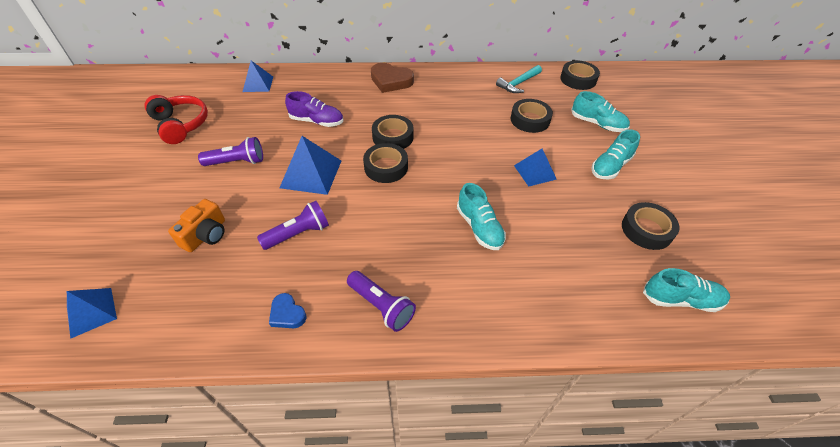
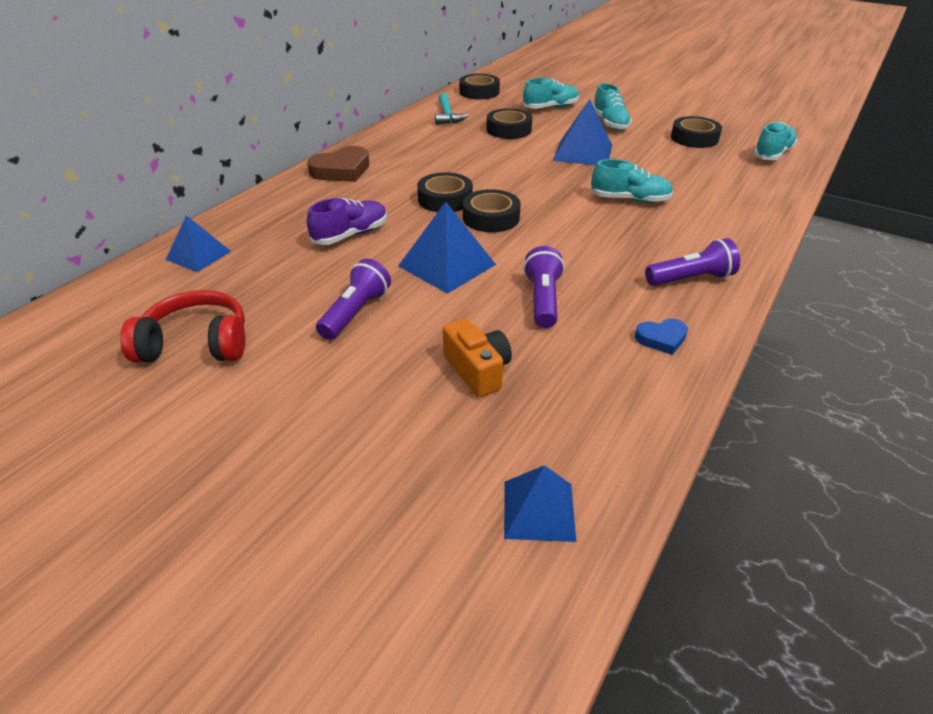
camera: 55 degrees left, 10 degrees down
blue pyramid [514,149,557,187] -> blue pyramid [553,99,612,165], size x1.53

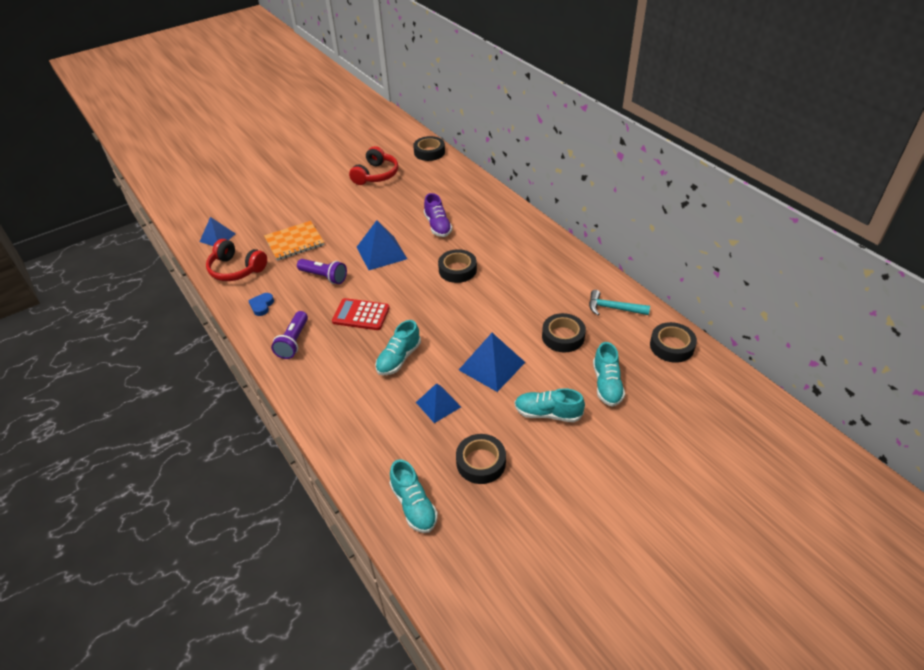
camera: 115 degrees right, 5 degrees up
blue pyramid [166,215,231,272] -> blue pyramid moved to [416,383,461,423]
brown heart [307,146,369,182] -> none
purple flashlight [316,258,391,340] -> none
orange camera [443,318,512,397] -> orange notebook [264,221,324,261]
black tape [463,189,521,232] -> black tape moved to [413,136,445,161]
none -> red headphones [206,239,267,281]
none -> red calculator [332,298,390,330]

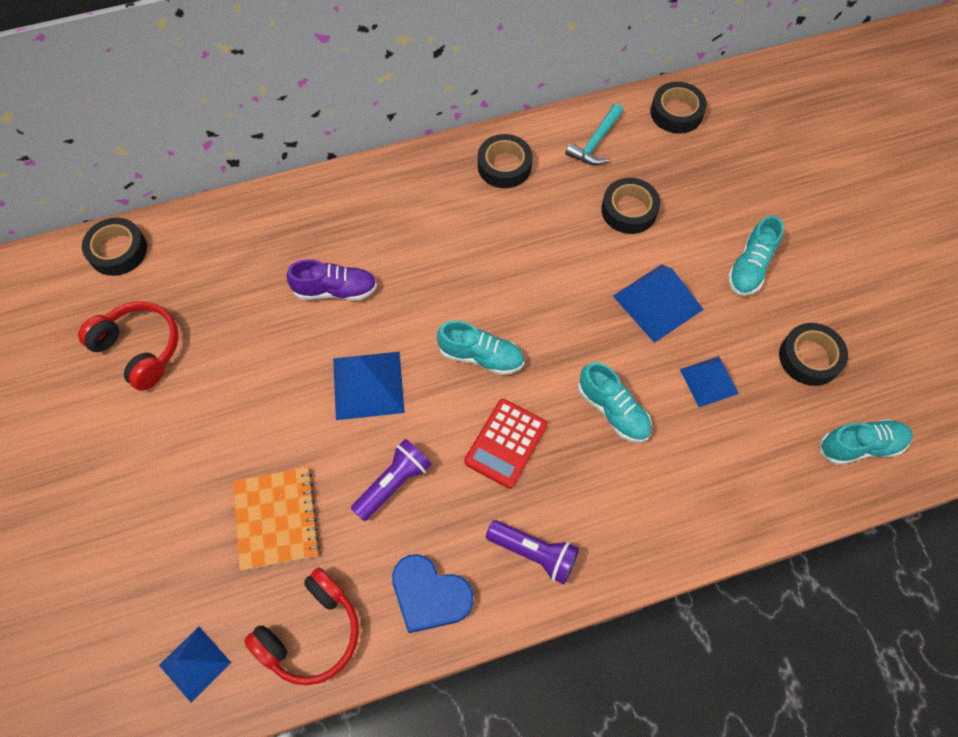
camera: 75 degrees left, 20 degrees up
blue heart [248,293,274,316] -> blue heart [392,554,474,633], size x1.75
black tape [438,249,477,283] -> black tape moved to [478,134,532,188]
turquoise shoe [593,342,625,407] -> turquoise shoe moved to [437,321,524,375]

